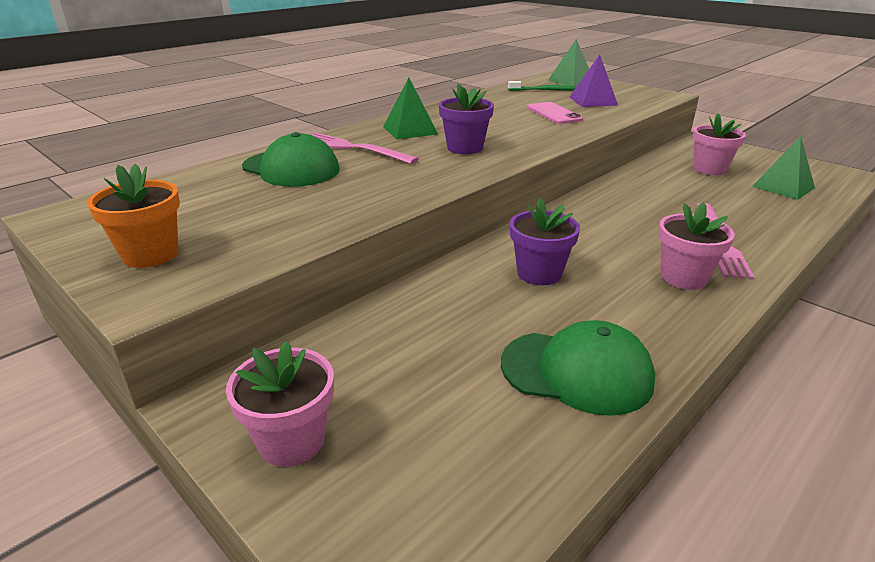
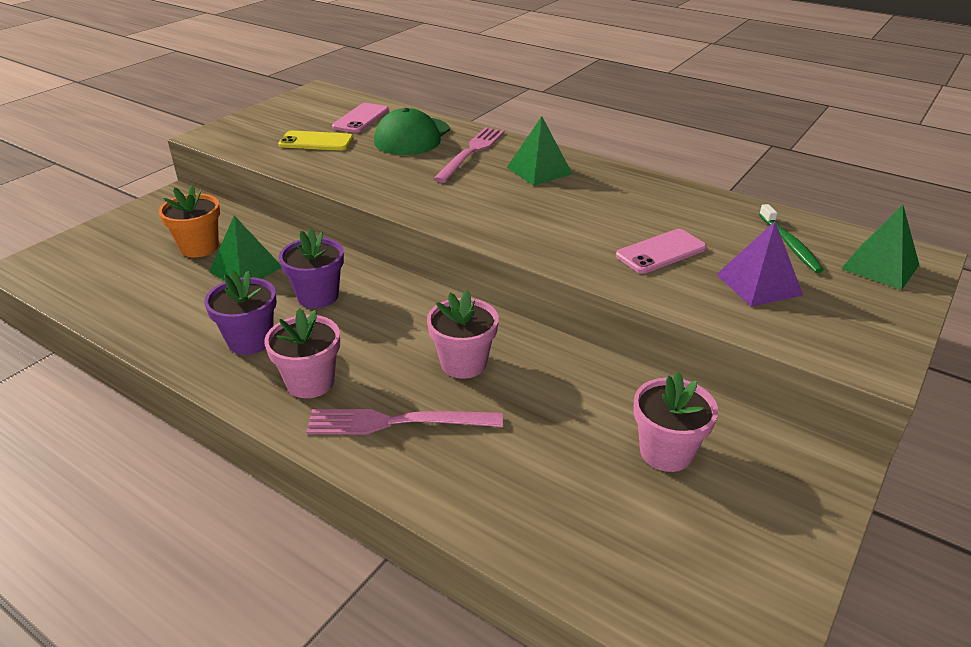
camera: 80 degrees right, 5 degrees up
orange flower pot [87,164,180,268] -> orange flower pot moved to [159,185,220,258]
pink flower pot [226,341,334,467] -> pink flower pot moved to [427,290,499,379]
purple flower pot [439,83,494,154] -> purple flower pot moved to [204,270,277,355]
green cap [501,320,655,416] -> none
green pyramid [752,136,815,200] -> green pyramid moved to [209,215,282,280]
none -> yellow phone [278,131,354,151]
none -> pink phone [332,103,389,133]

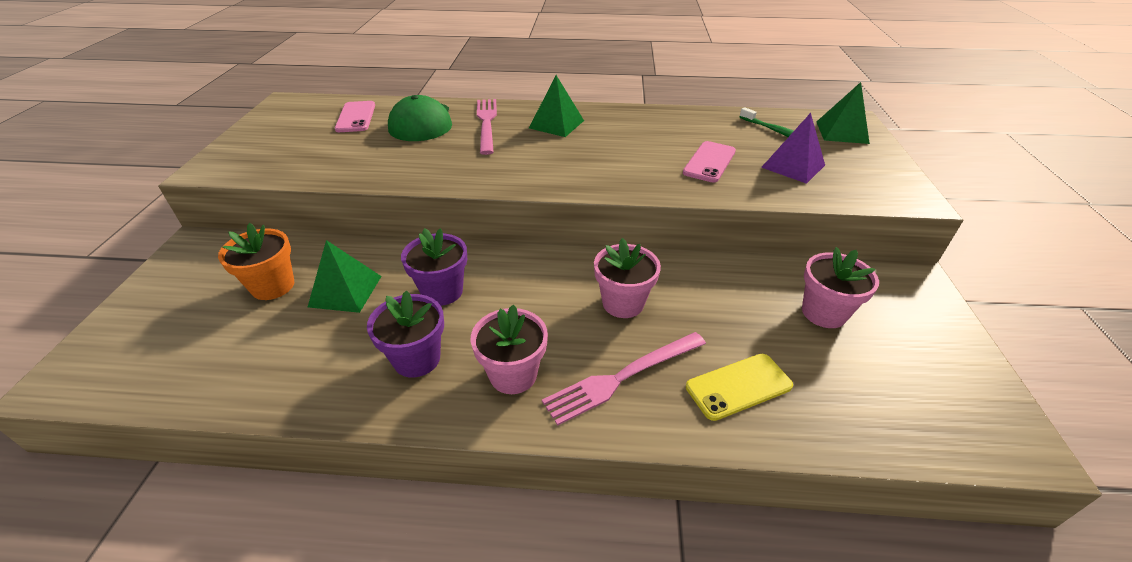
camera: 30 degrees left, 5 degrees up
yellow phone [278,131,354,151] -> yellow phone moved to [686,354,793,421]

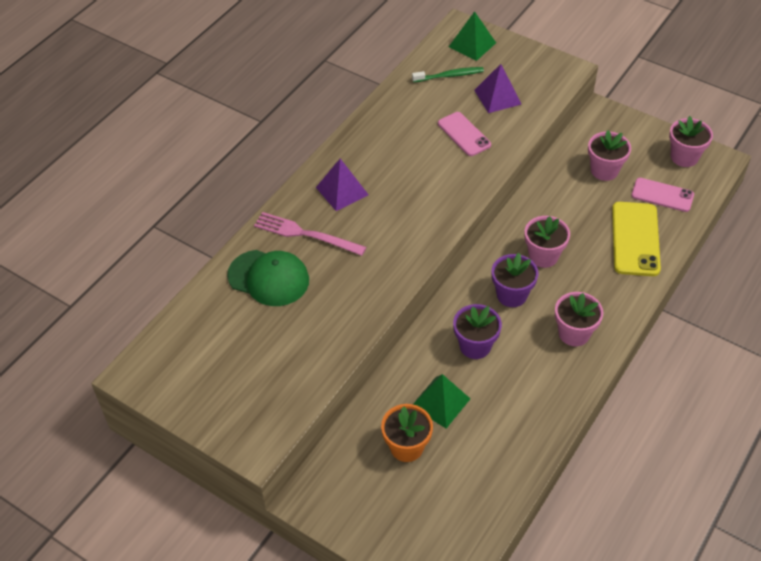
camera: 60 degrees left, 10 degrees up
pink phone [335,101,375,132] -> pink phone moved to [631,178,694,212]
purple flower pot [367,290,444,378] -> purple flower pot moved to [492,253,538,307]
green pyramid [529,75,584,137] -> purple pyramid [316,159,369,211]
pink fork [542,332,706,426] -> none
yellow phone [686,354,793,421] -> yellow phone [612,202,661,276], size x1.52
none -> pink flower pot [669,116,713,167]

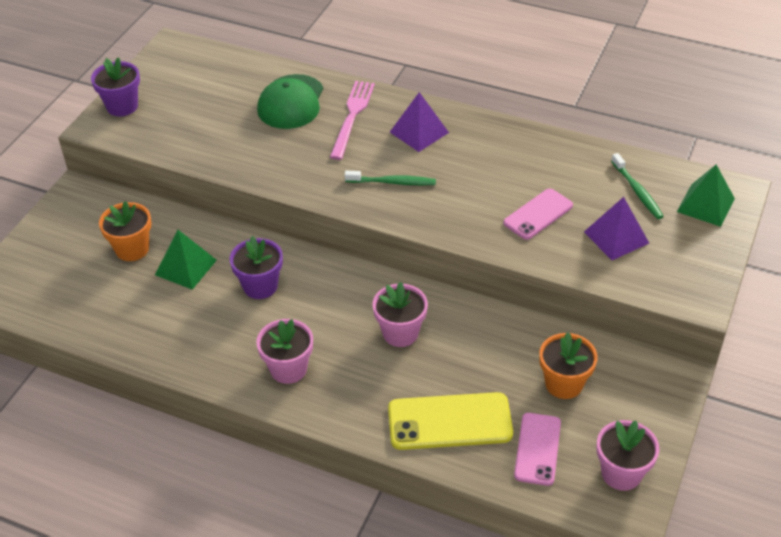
camera: 80 degrees right, 5 degrees down
purple flower pot [492,253,538,307] -> purple flower pot moved to [91,57,140,116]
pink flower pot [588,130,631,181] -> orange flower pot [540,332,598,399]
none -> green toothbrush [345,171,436,185]

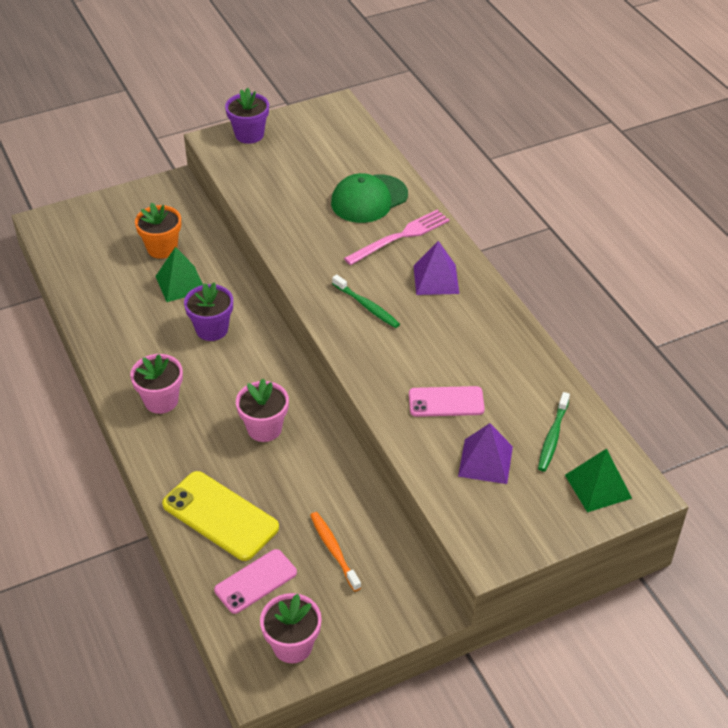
camera: 40 degrees right, 0 degrees up
orange flower pot [540,332,598,399] -> orange toothbrush [310,512,361,592]

